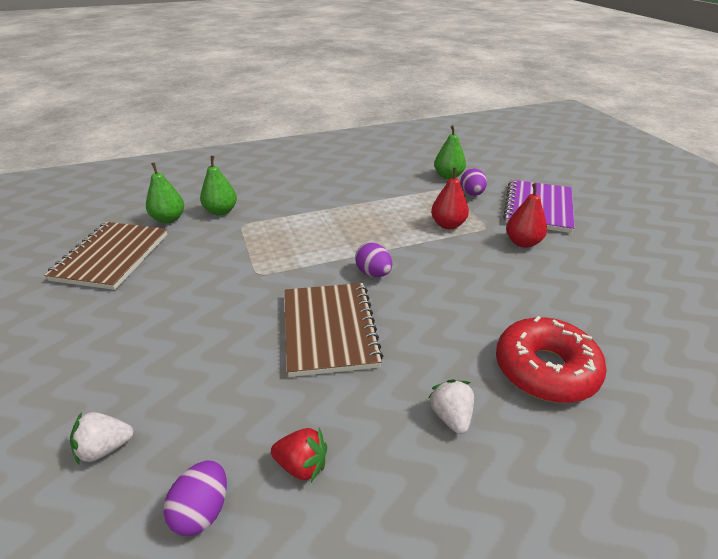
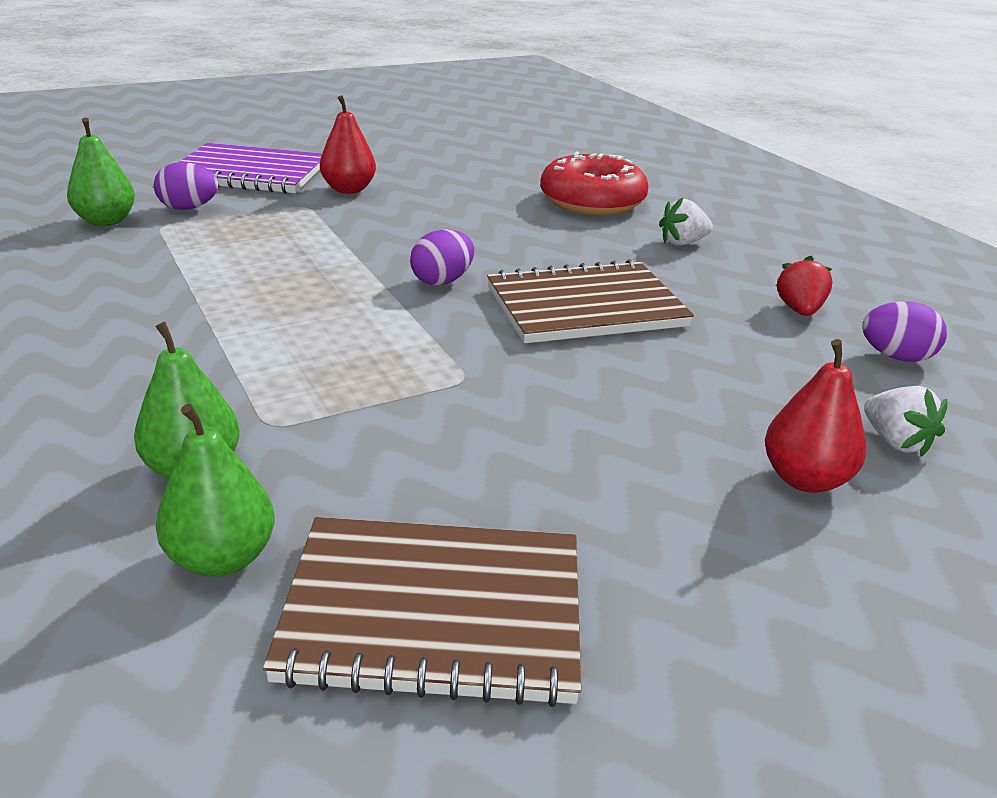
camera: 100 degrees left, 5 degrees down
red pear [431,168,469,229] -> red pear moved to [765,339,866,493]

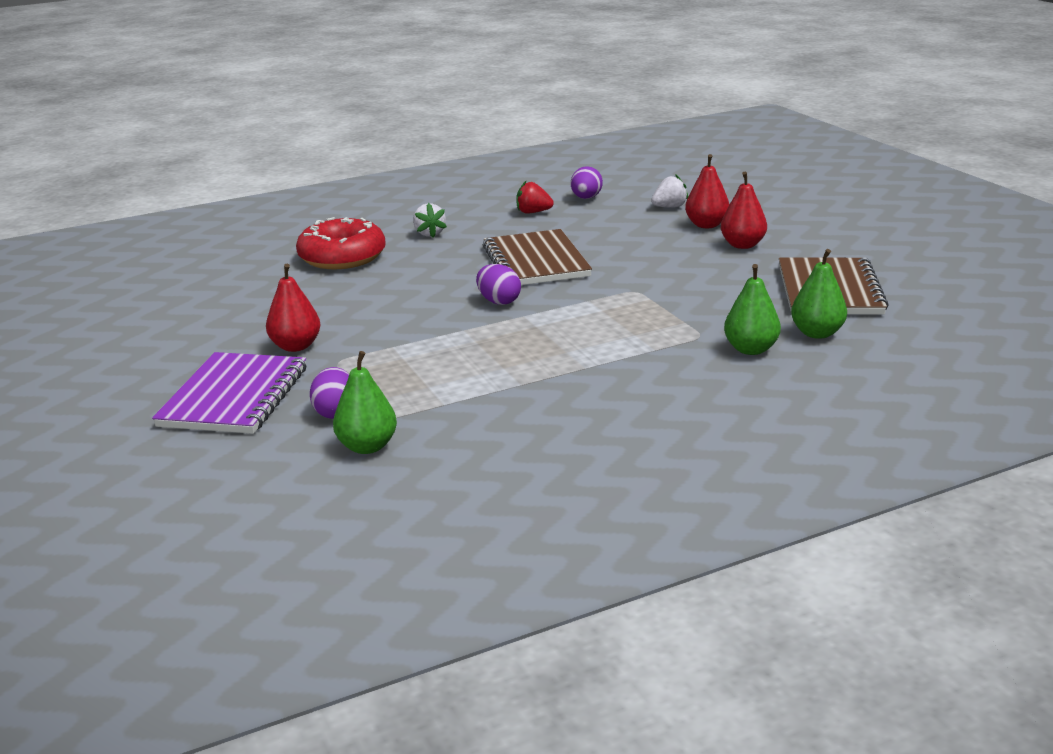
camera: 85 degrees left, 5 degrees down
none -> red pear [721,172,767,249]

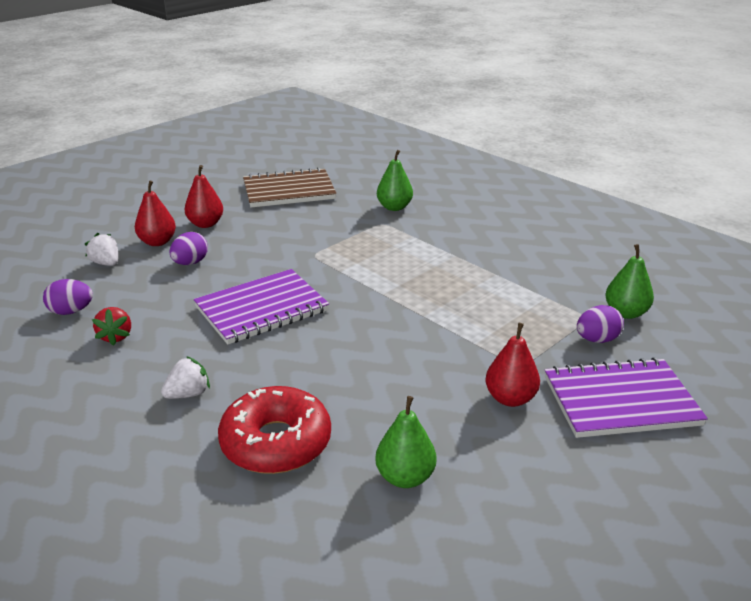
camera: 110 degrees left, 5 degrees up
purple egg [476,264,521,305] -> purple egg moved to [170,232,208,265]
brown notebook [483,229,592,285] -> purple notebook [194,269,329,345]
green pear [791,249,847,339] -> green pear moved to [375,396,436,488]

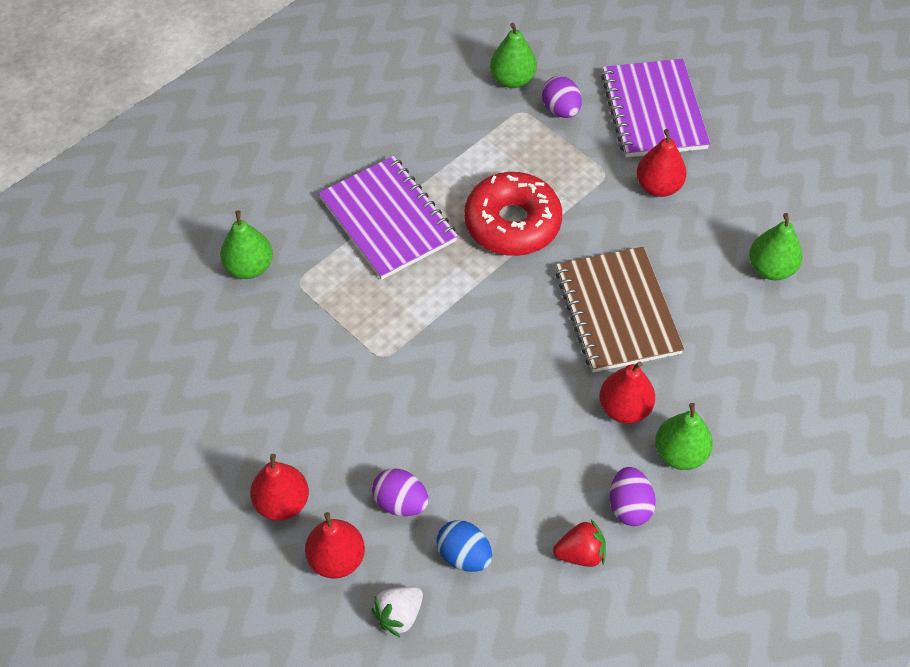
camera: 90 degrees left, 25 degrees up
purple egg [43,279,93,315] -> purple egg moved to [610,467,656,526]
white strawberry [161,356,210,399] -> green pear [655,403,713,470]
purple notebook [194,269,329,345] -> purple notebook moved to [319,156,458,280]
red donut [218,386,331,474] -> red donut moved to [464,172,562,256]
brown notebook [243,167,337,208] -> brown notebook moved to [555,247,684,372]
none -> blue egg [436,520,492,572]
none -> red pear [599,361,655,424]

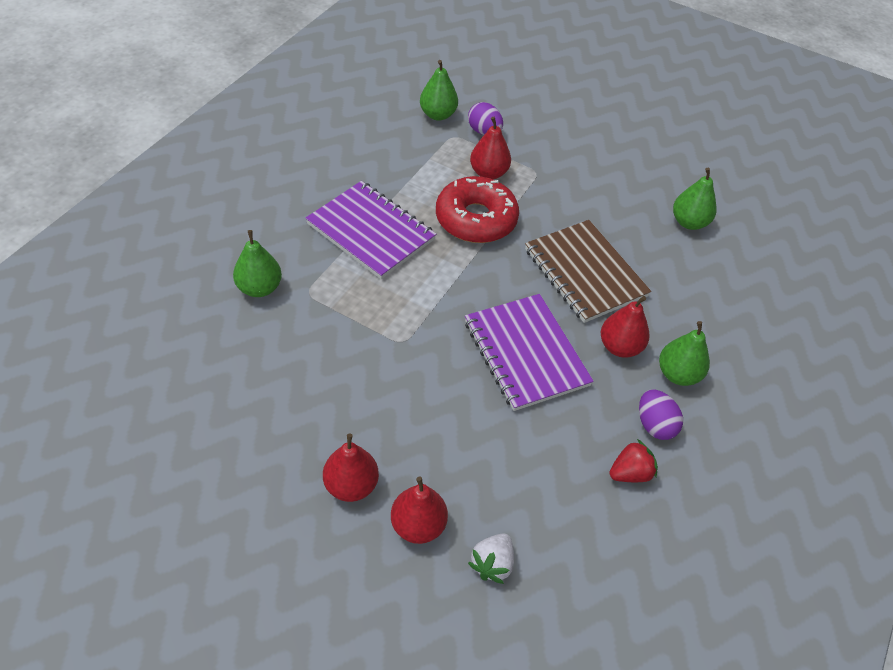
camera: 20 degrees left, 5 degrees down
purple egg [372,468,428,516] -> none
blue egg [436,520,492,572] -> none
purple notebook [601,59,710,157] -> purple notebook moved to [465,294,594,411]
red pear [636,129,687,197] -> red pear moved to [470,117,511,179]

